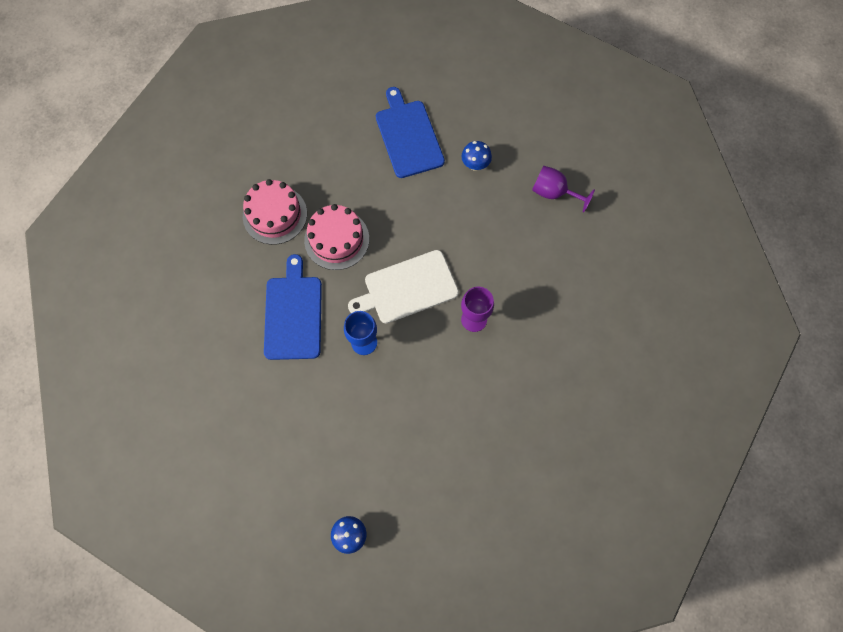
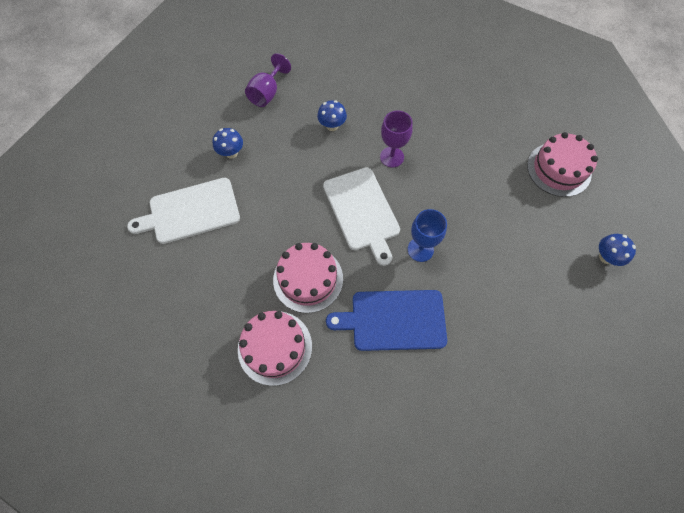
camera: 90 degrees left, 5 degrees down
blue cutting board [376,87,445,178] -> white cutting board [127,178,240,244]
none -> blue mushroom [317,100,347,131]
none -> pink cake [527,132,598,197]

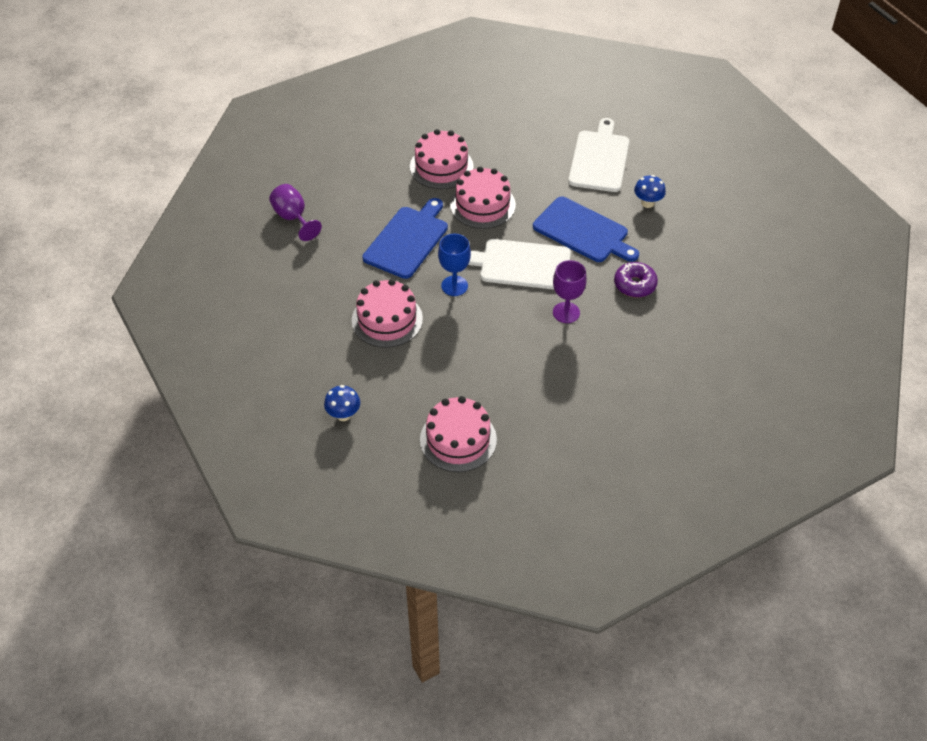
camera: 120 degrees right, 15 degrees down
purple goblet [245,53,291,107] -> purple goblet moved to [269,184,322,241]
blue mushroom [317,100,347,131] -> purple donut [614,262,658,298]
none -> pink cake [352,279,423,348]
none -> blue cutting board [533,197,639,262]

